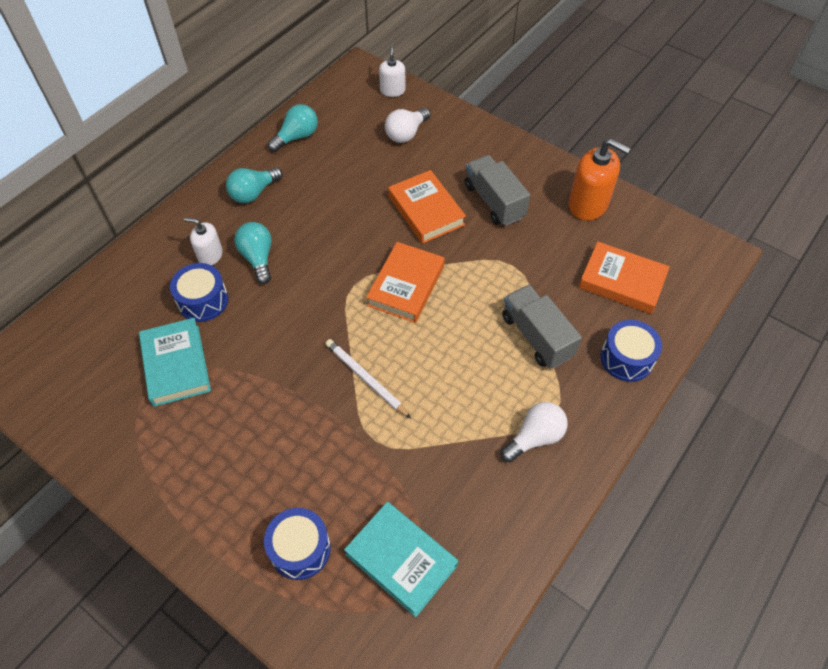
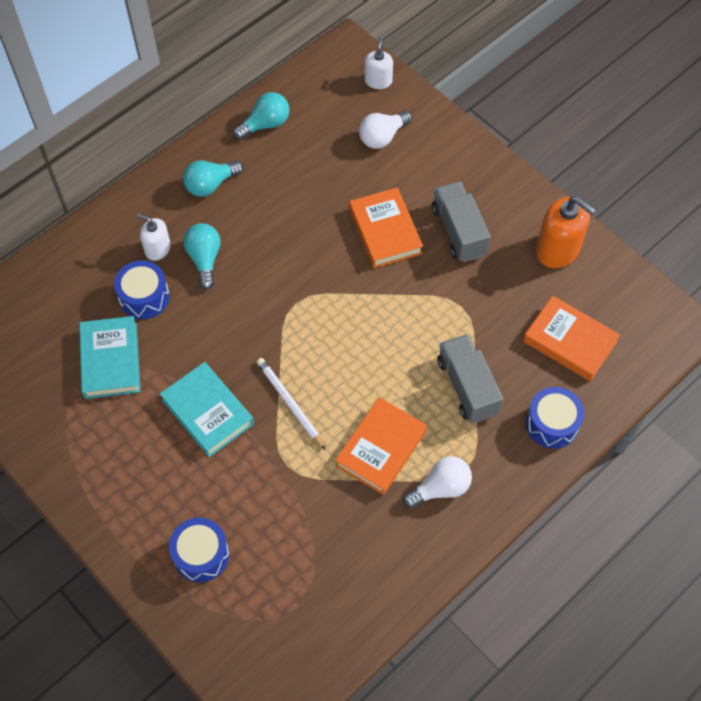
camera: 10 degrees right, 5 degrees up
turquoise book [344,502,458,617] -> turquoise book moved to [160,362,254,457]
orange book [366,242,445,323] -> orange book moved to [335,397,427,495]

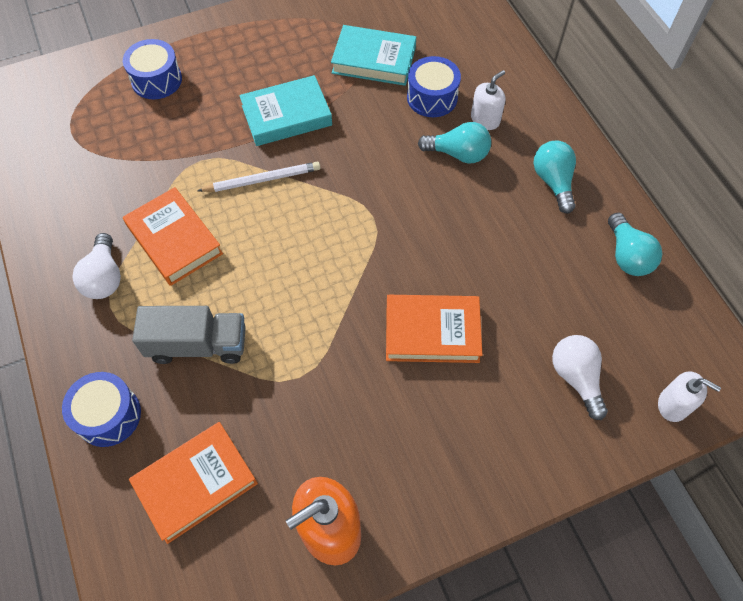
camera: 110 degrees right, 0 degrees up
grey truck [432,181,491,262] -> none

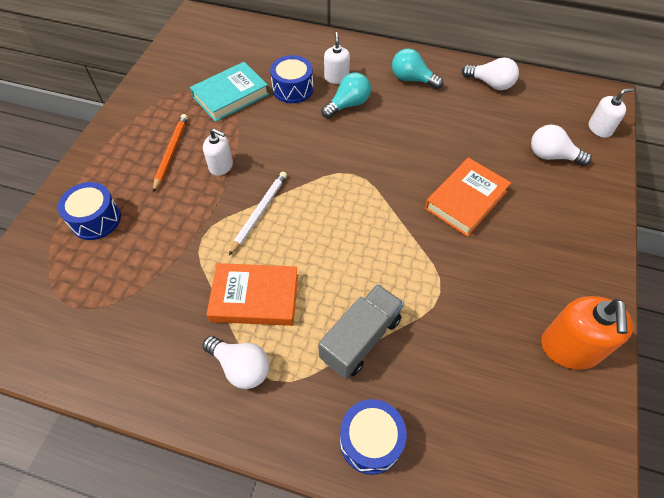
camera: 50 degrees left, 5 degrees down
orange book [129,422,258,544] -> none
turquoise book [239,75,332,146] -> white soap dispenser [203,129,233,176]
turquoise light bulb [608,213,662,276] -> white light bulb [462,57,519,90]
none -> orange pencil [153,114,188,192]

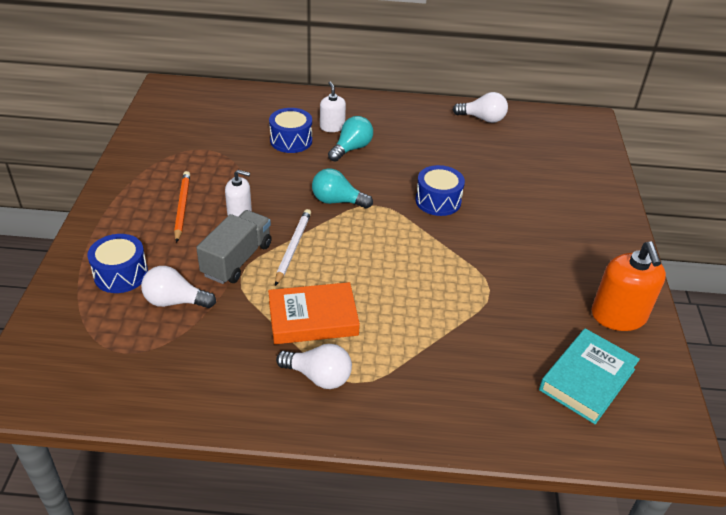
camera: 15 degrees left, 15 degrees down
turquoise book [190,62,269,122] -> turquoise book moved to [539,328,640,424]
grey truck [318,284,404,379] -> grey truck moved to [196,210,272,284]
blue drum [340,399,407,475] -> blue drum moved to [416,165,465,216]
turquoise light bulb [392,48,443,89] -> turquoise light bulb moved to [312,168,373,209]
orange book [425,157,511,237] -> none
white light bulb [531,125,592,166] -> white light bulb moved to [141,266,216,308]
white soap dispenser [589,88,634,138] -> none

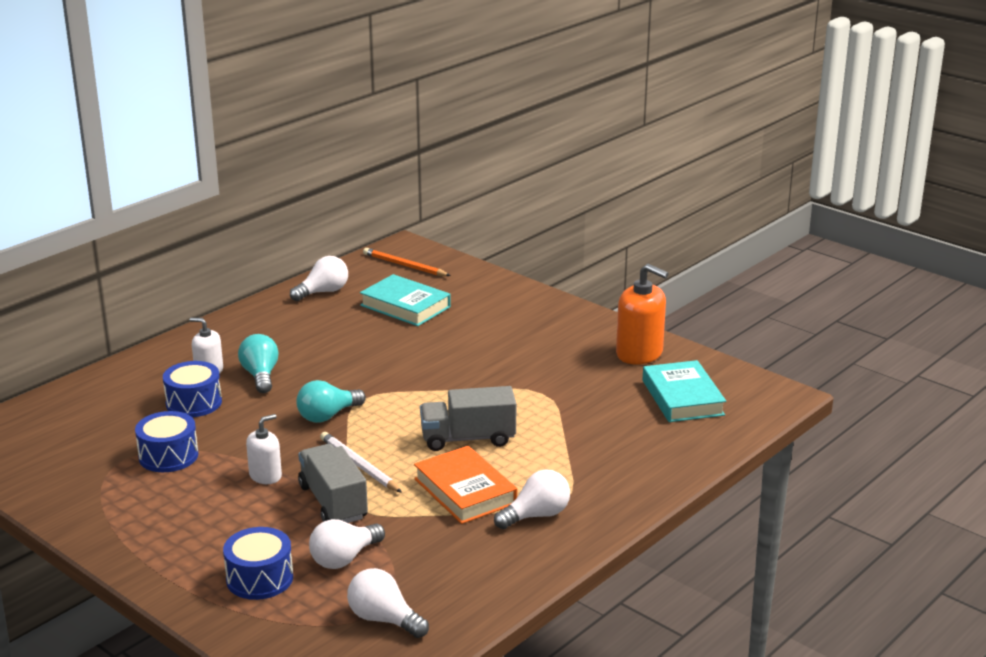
camera: 50 degrees left, 15 degrees down
orange pencil [174,171,190,243] -> orange pencil moved to [363,248,451,276]
orange book [268,282,360,344] -> orange book turned 60 degrees counterclockwise [414,446,517,524]
blue drum [416,165,465,216] -> blue drum moved to [135,411,198,472]
none -> white light bulb [347,568,429,638]
none -> turquoise book [360,274,451,326]
none -> grey truck [420,386,516,451]

